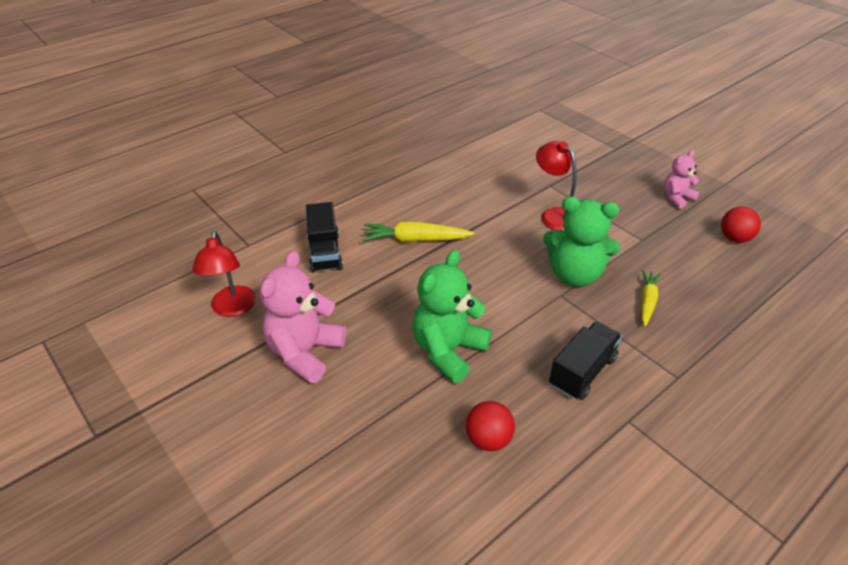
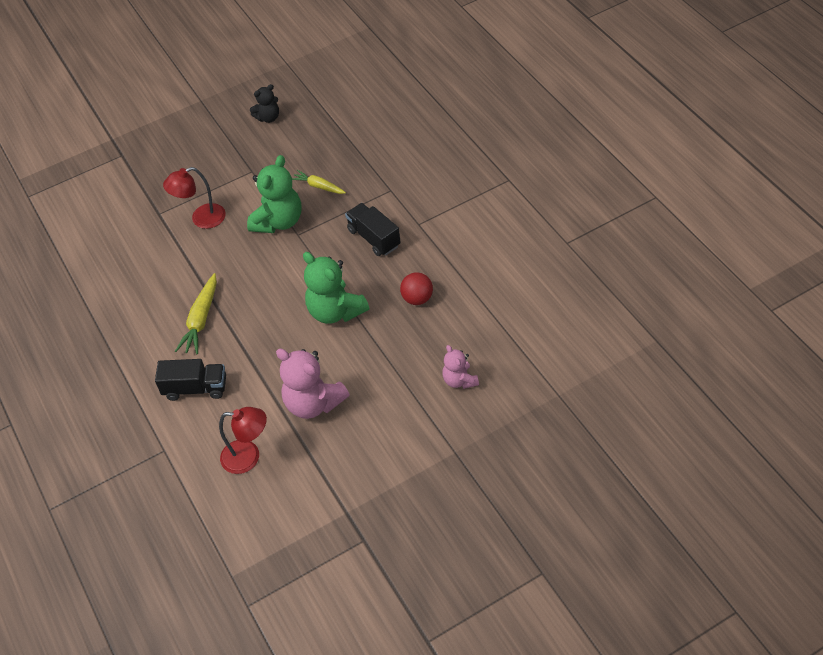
camera: 75 degrees left, 10 degrees up
pink teddy bear [664,150,699,209] -> pink teddy bear moved to [442,345,479,389]
red ball [721,207,761,243] -> black teddy bear [250,84,279,123]

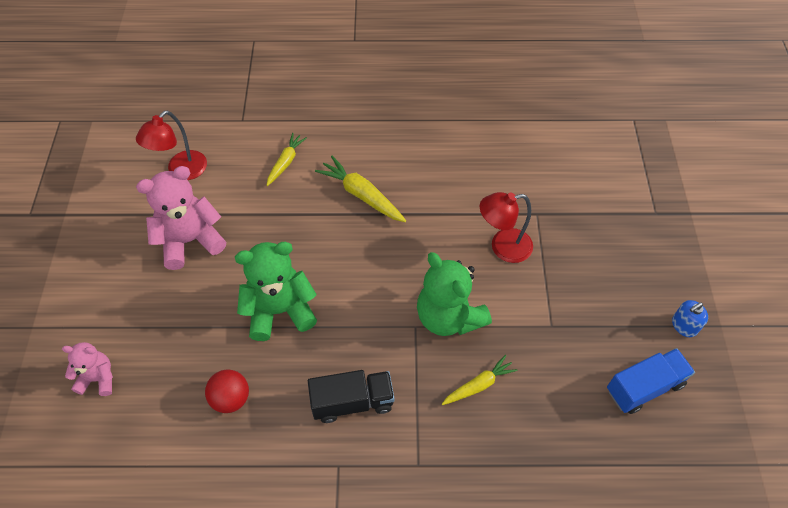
camera: 115 degrees right, 5 degrees up
black truck [155,359,226,401] -> yellow carrot [266,133,307,186]
red lamp [163,167,226,229] -> red lamp turned 105 degrees counterclockwise [480,192,533,263]
black teddy bear [250,84,279,123] -> blue truck [607,348,695,414]
none -> blue soap dispenser [672,300,708,337]

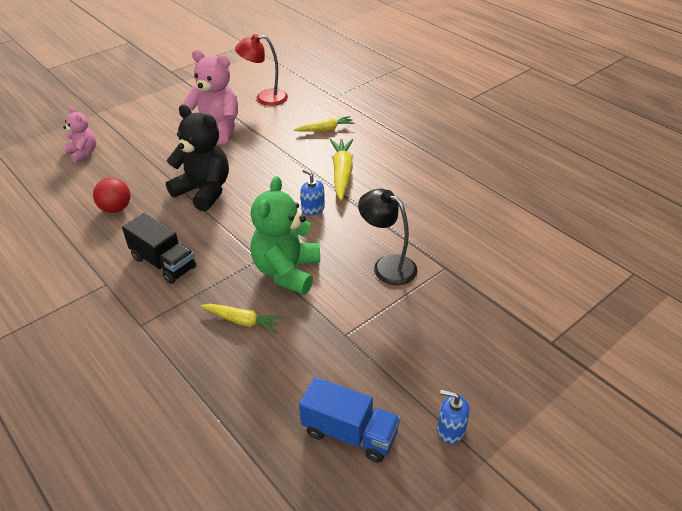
camera: 50 degrees right, 15 degrees down
green teddy bear [235,242,317,341] -> black teddy bear [166,105,229,212]
red lamp [480,192,533,263] -> black lamp [358,189,417,285]
none -> blue soap dispenser [300,169,325,216]

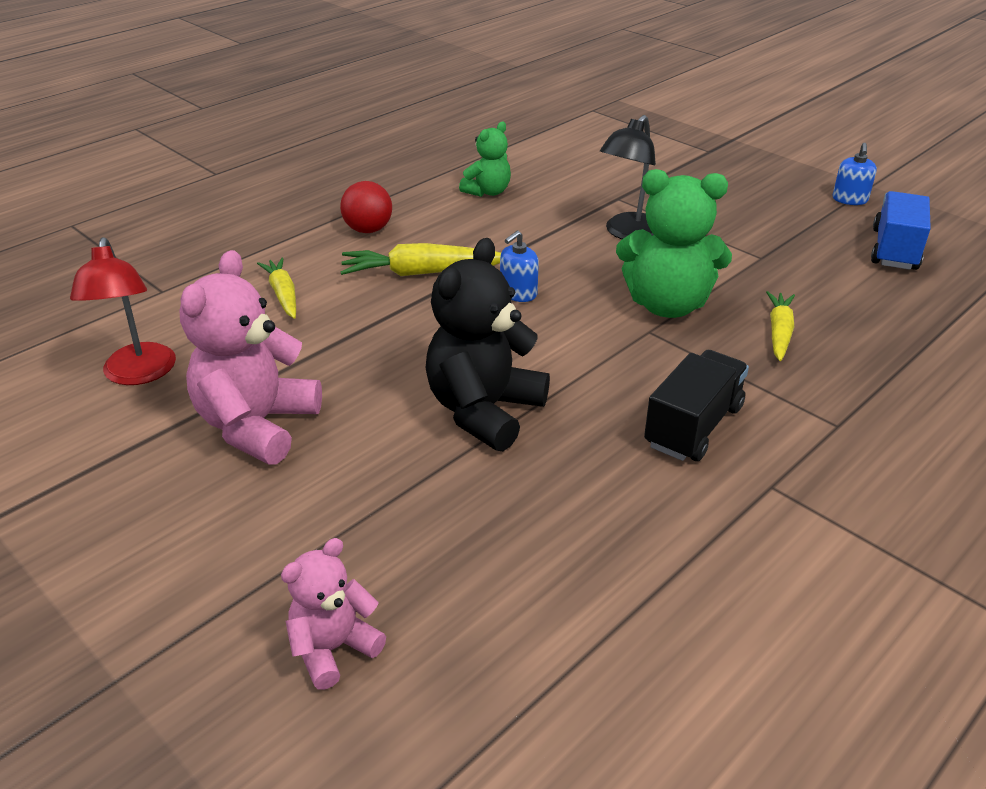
camera: 95 degrees left, 5 degrees down
red ball [93,178,130,213] -> red ball moved to [340,181,392,233]
none -> green teddy bear [459,122,511,197]

